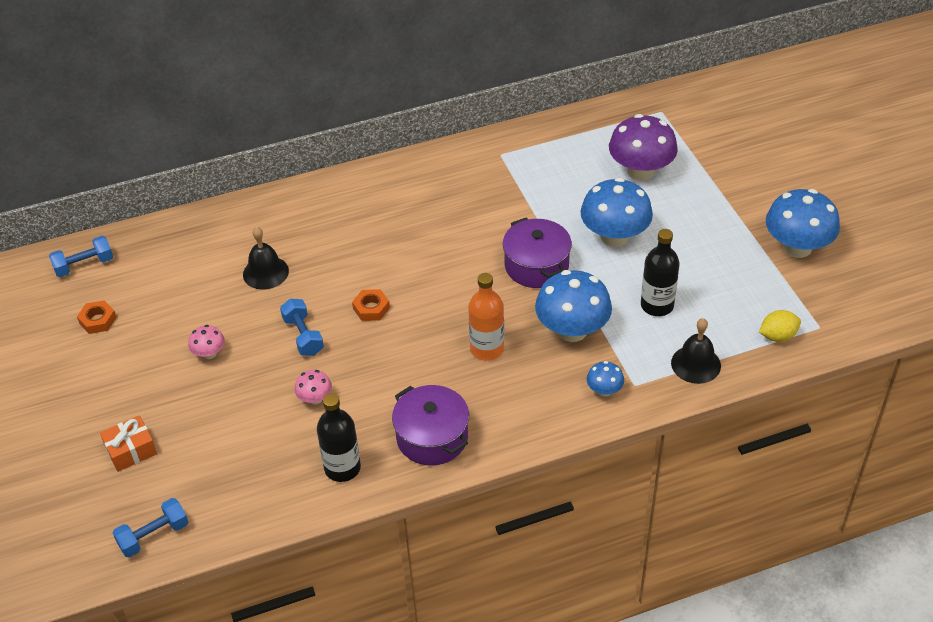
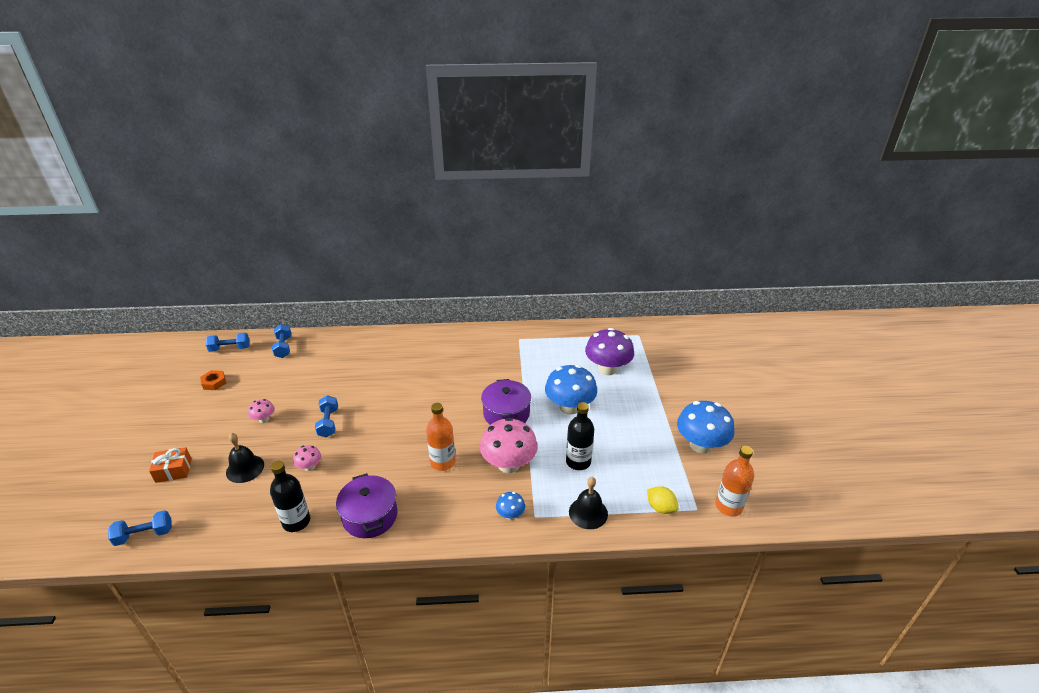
camera: 15 degrees right, 10 degrees down
black bell [243,227,289,290] -> black bell moved to [226,433,264,483]
orange nut [352,289,390,321] -> none
blue mushroom [535,270,612,342] -> pink mushroom [480,418,538,473]
yellow lemon [759,310,801,342] -> yellow lemon turned 45 degrees clockwise [647,486,679,514]
none -> blue dumbbell [272,324,291,358]
none -> orange bottle [715,446,754,516]

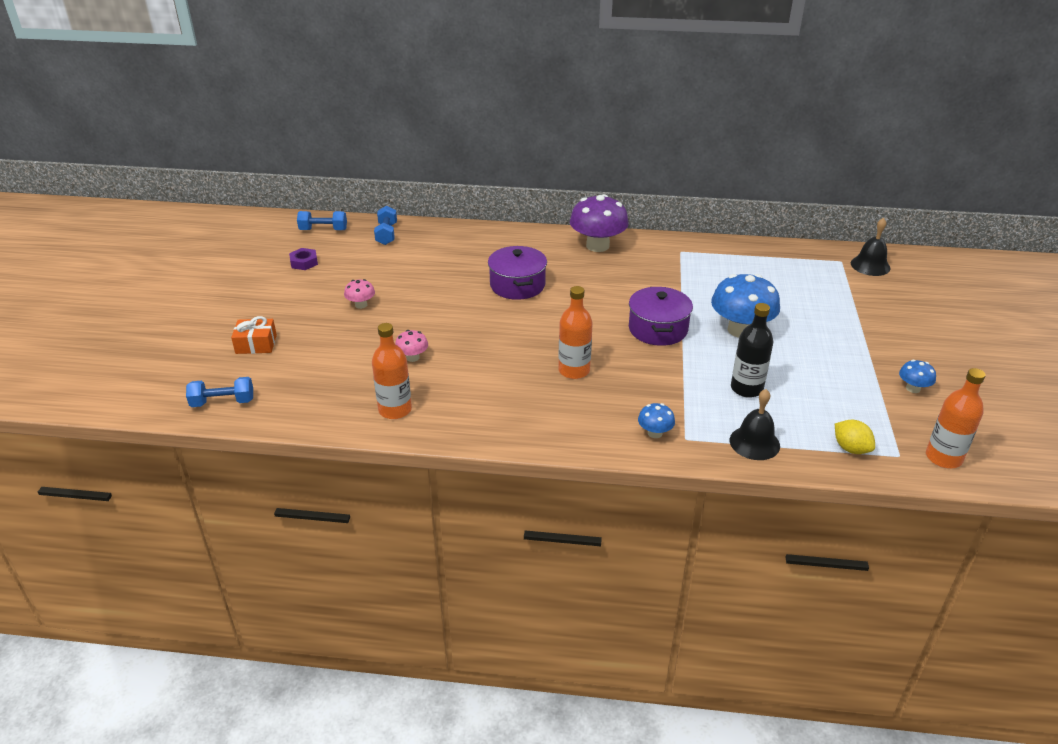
camera: 10 degrees right, 0 degrees up
orange nut [200,370,226,390] -> purple nut [289,248,318,270]
black bell [226,433,264,483] -> black bell moved to [851,218,890,276]
black bottle [270,461,310,532] -> orange bottle [372,323,412,419]
blue dumbbell [315,395,338,438] -> none
purple pot [336,473,398,538] -> purple pot moved to [488,246,547,300]
pink mushroom [480,418,538,473] -> none
purple mushroom [585,328,634,375] -> purple mushroom moved to [570,194,629,252]
blue mushroom [677,401,735,453] -> blue mushroom [899,360,936,393], size x0.48

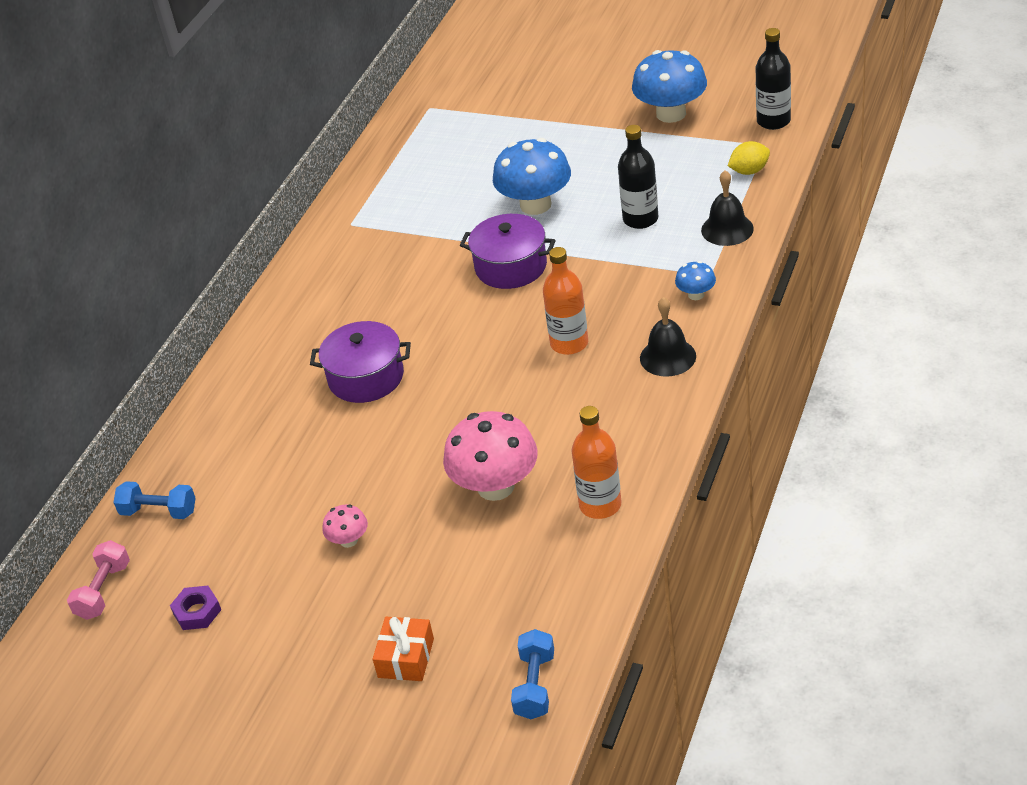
camera: 70 degrees left, 5 degrees up
blue dumbbell [297,211,347,230] -> pink dumbbell [67,540,130,620]
pink mushroom [395,330,428,362] -> pink mushroom [443,411,538,501], size x2.10
purple mushroom [570,194,629,252] -> none
black bell [851,218,890,276] -> black bell moved to [640,297,696,377]
blue mushroom [899,360,936,393] -> blue mushroom [632,50,707,123], size x2.10
orange bottle [926,368,986,468] -> black bottle [755,28,791,130]

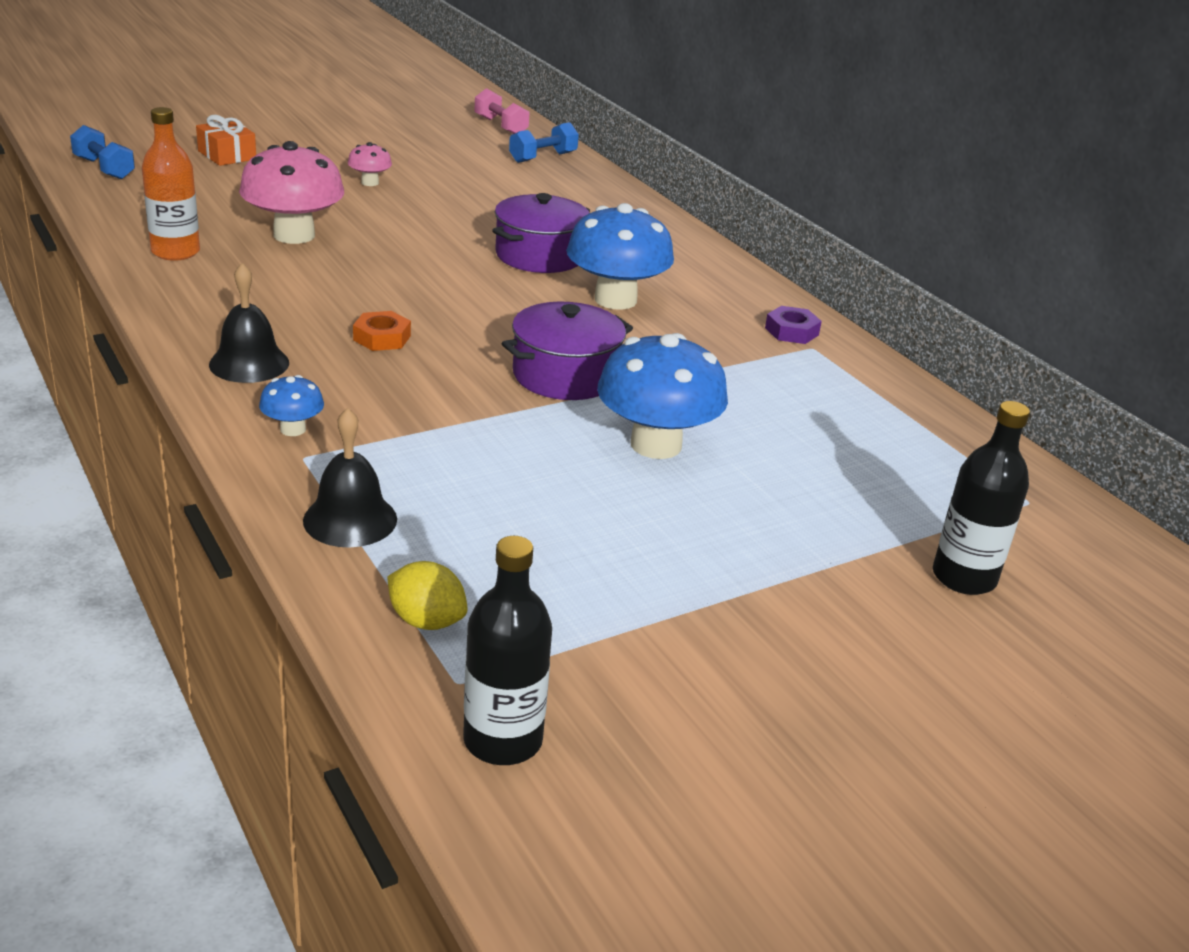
camera: 120 degrees right, 10 degrees down
purple nut [170,586,221,630] -> purple nut moved to [765,306,822,344]
orange bottle [543,247,588,355] -> orange nut [353,311,411,351]
black bottle [618,125,658,229] -> black bottle moved to [933,401,1030,595]
blue mushroom [632,50,707,123] -> blue mushroom moved to [566,203,674,310]
yellow lemon [728,141,770,175] -> yellow lemon turned 75 degrees counterclockwise [387,561,467,630]

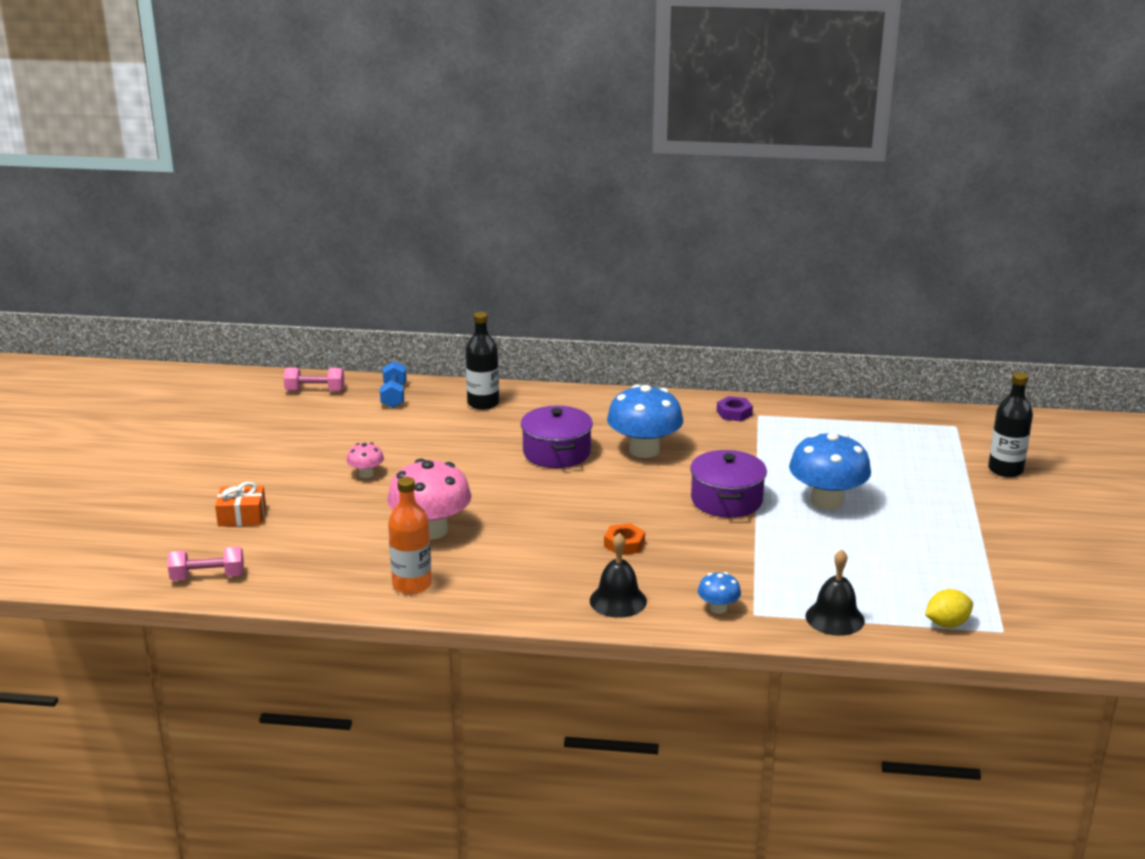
camera: 50 degrees left, 5 degrees down
blue dumbbell [70,125,135,180] -> pink dumbbell [168,547,244,581]
black bottle [463,536,552,765] -> black bottle moved to [465,312,499,410]

